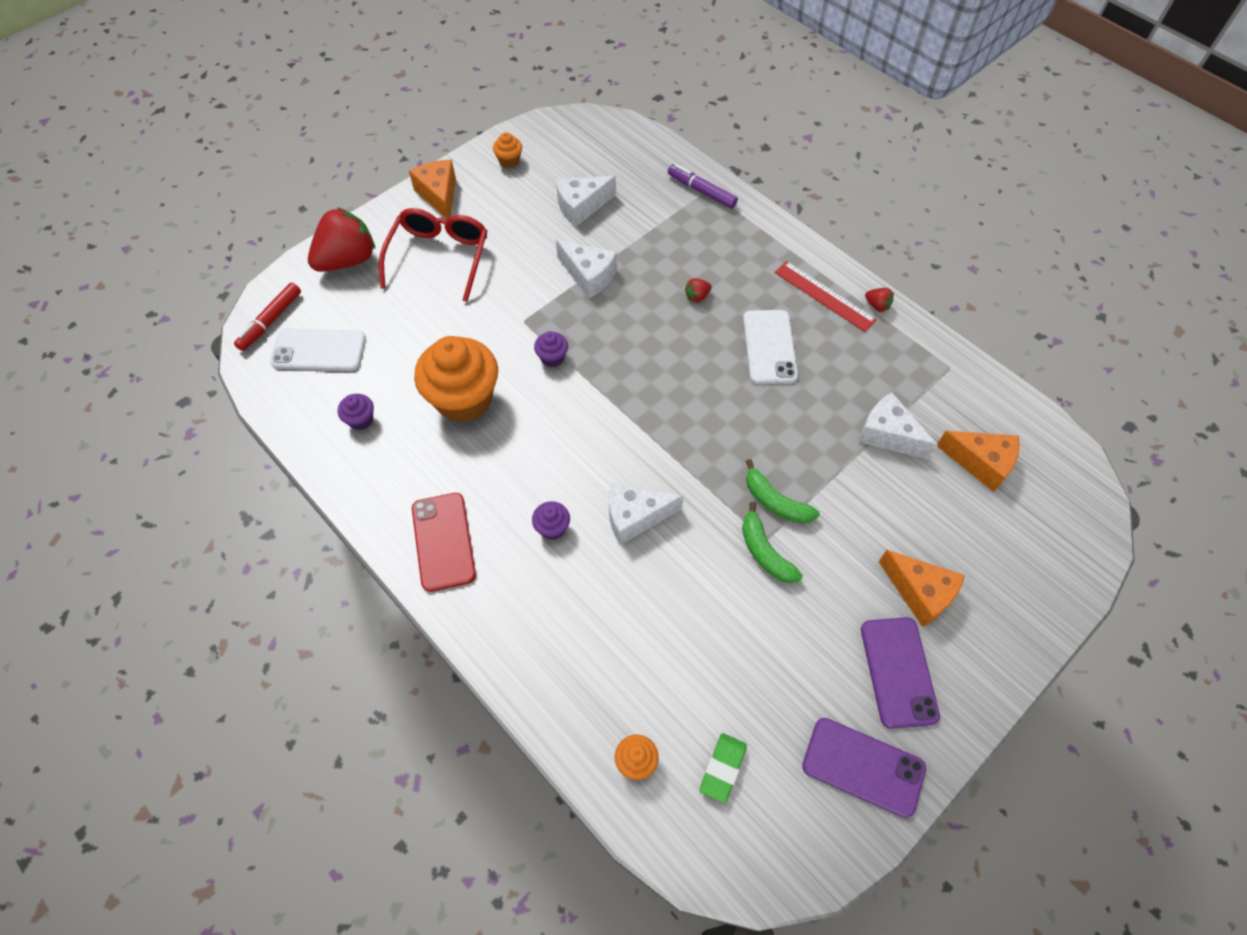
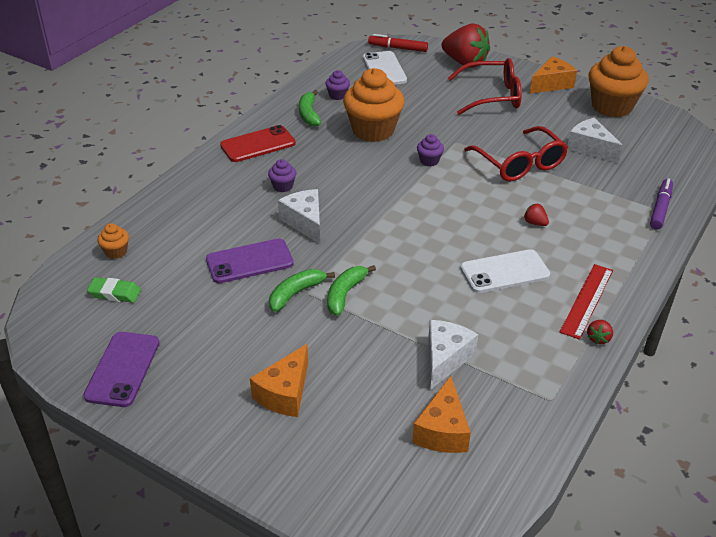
camera: 75 degrees right, 20 degrees down
orange cupcake [493,132,522,168] -> orange cupcake [588,46,648,117], size x2.32
white cheese [556,240,617,298] -> red glasses [464,126,568,181]
purple phone [861,617,940,729] -> purple phone moved to [206,239,294,283]
none -> green banana [299,90,321,127]

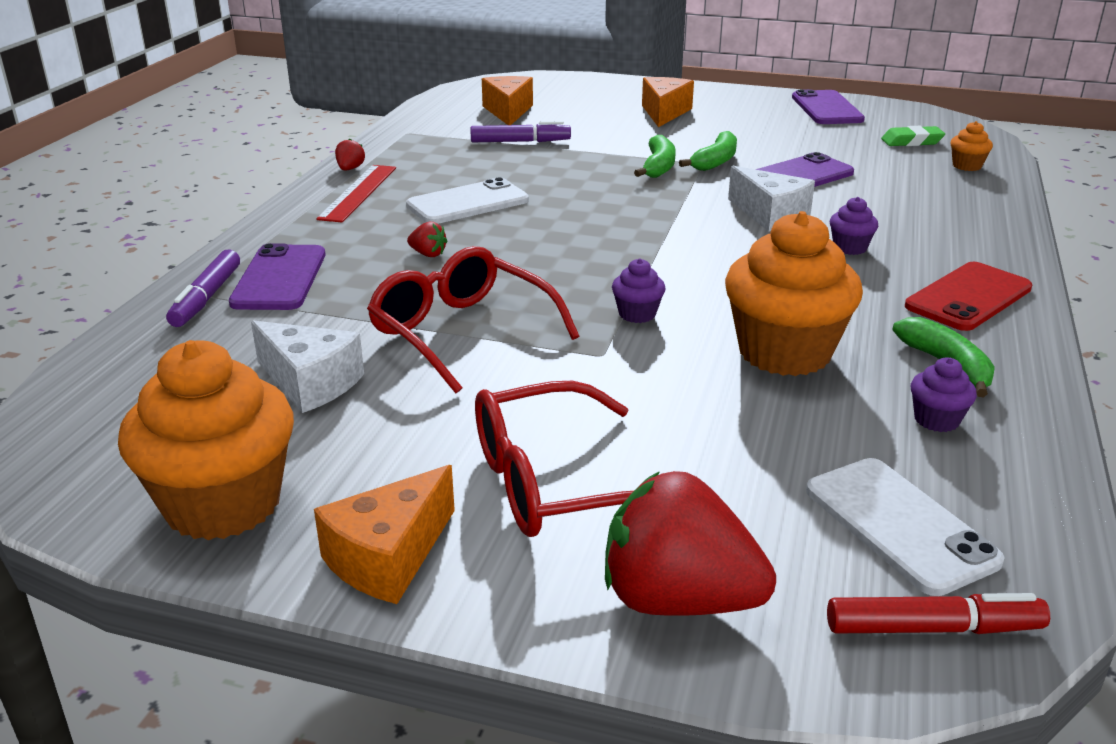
camera: 165 degrees right, 10 degrees down
white cheese [428,320,478,390] -> purple marker [470,121,571,142]
none -> purple phone [229,243,325,310]

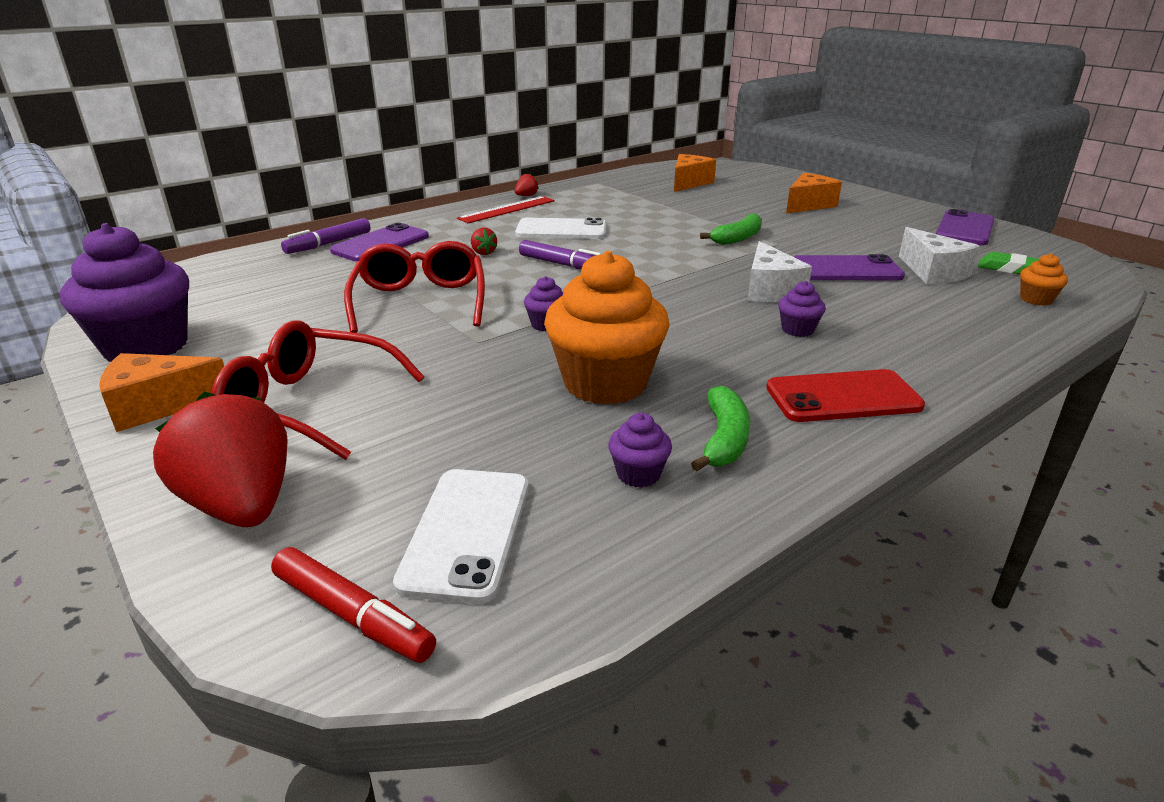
camera: 35 degrees right, 0 degrees up
orange cupcake [118,340,294,540] -> purple cupcake [60,223,189,362]
white cheese [251,320,364,413] -> white cheese moved to [899,227,980,284]
purple marker [470,121,571,142] -> purple marker moved to [519,240,601,269]
green banana [679,131,737,171] -> none

